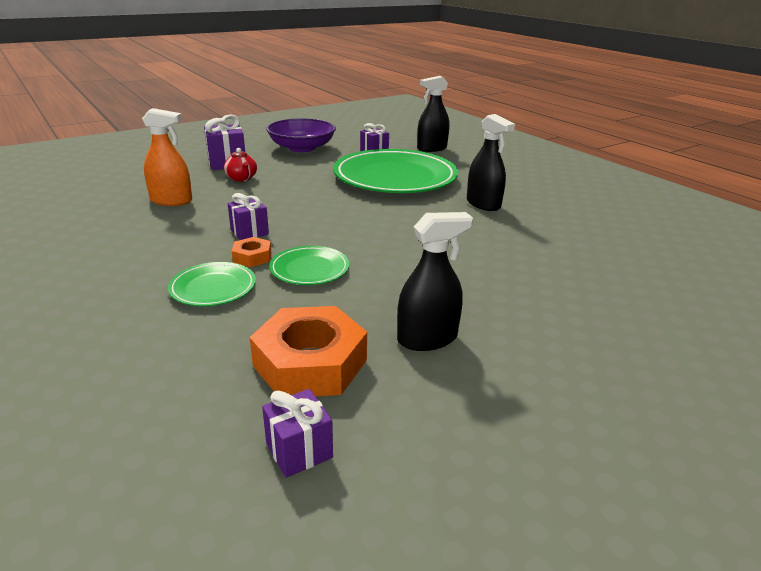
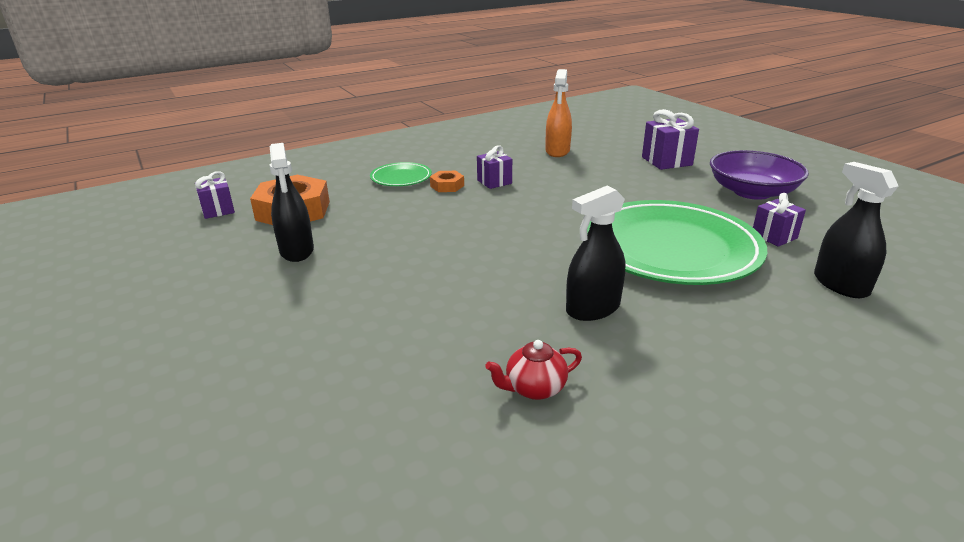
camera: 95 degrees right, 0 degrees up
red teapot [224,148,257,182] -> red teapot moved to [485,340,582,400]
green plate [269,246,349,285] -> none

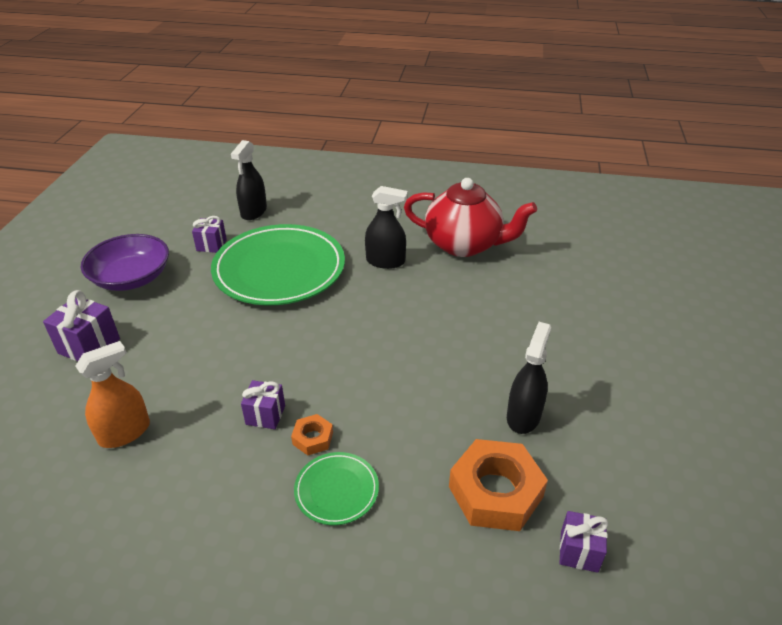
camera: 140 degrees left, 10 degrees up
red teapot [485,340,582,400] -> red teapot [404,178,537,257], size x2.41

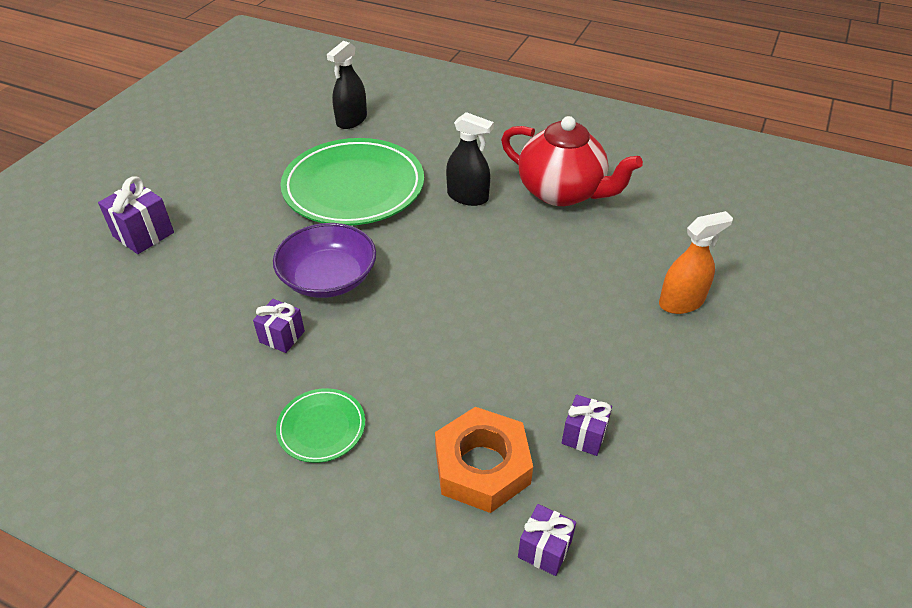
camera: 15 degrees right, 5 degrees up
orange spray bottle [76,341,150,448] -> orange spray bottle moved to [659,211,733,314]
purple bowl [81,234,169,291] -> purple bowl moved to [273,223,376,298]
purple gift [192,216,227,253] -> purple gift moved to [562,394,612,456]
orange nut [291,414,333,456] -> none
black spray bottle [507,322,551,434] -> none

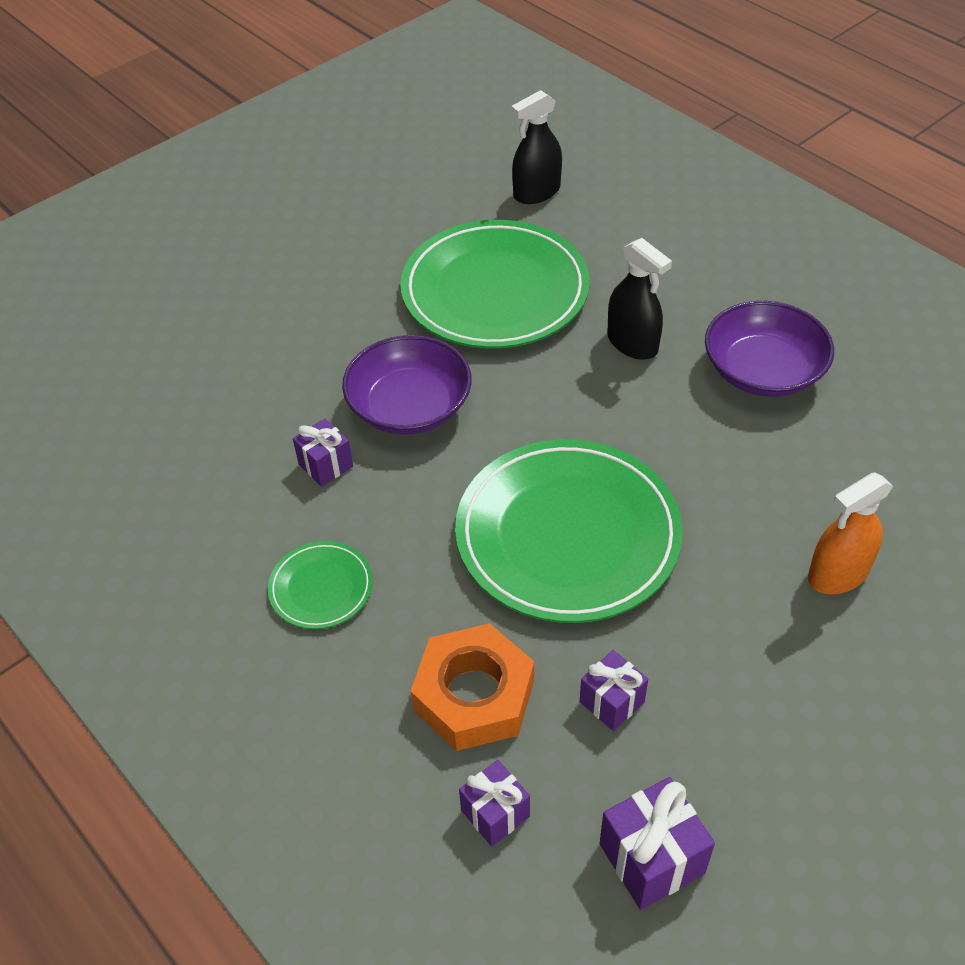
camera: 25 degrees right, 5 degrees up
purple gift [98,176,174,254] -> purple gift moved to [599,777,715,910]
red teapot [501,116,643,206] -> purple bowl [705,301,834,397]
orange spray bottle [659,211,733,314] -> orange spray bottle turned 150 degrees clockwise [808,473,893,594]
none -> green plate [455,439,683,623]

